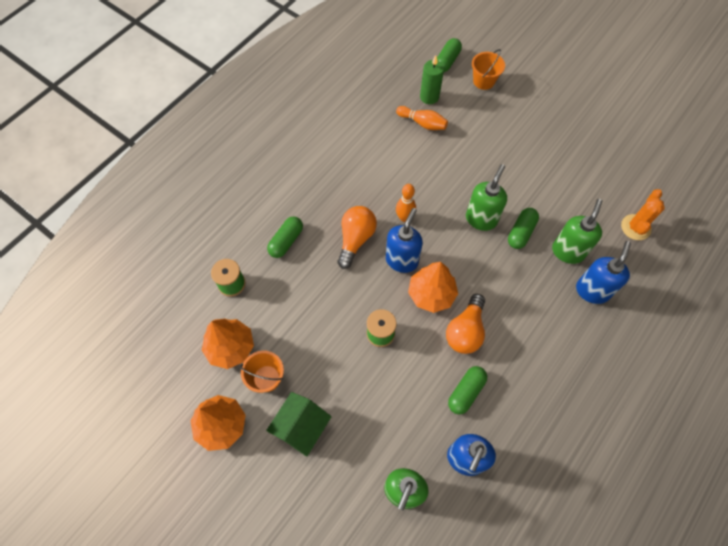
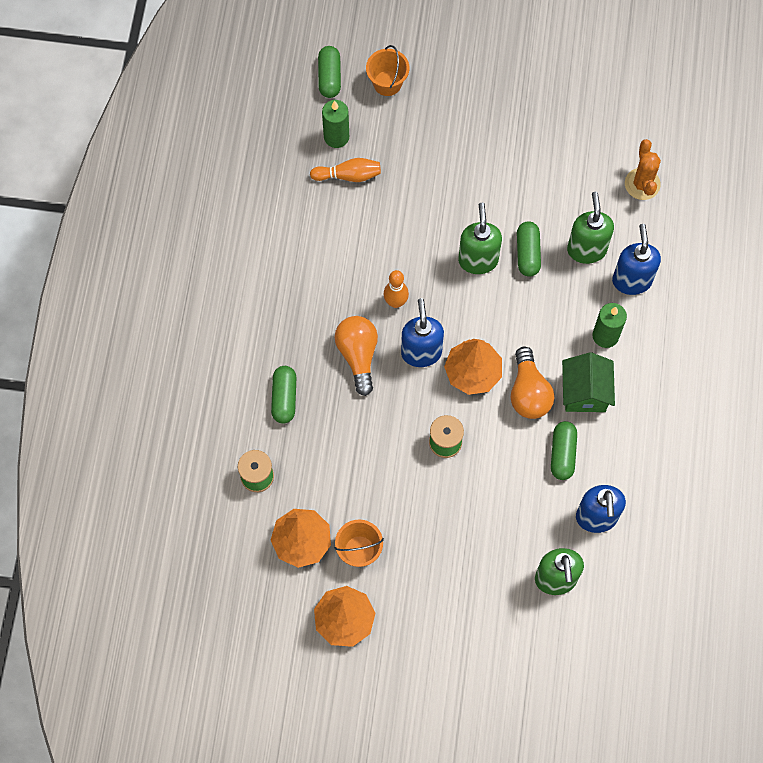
camera: 30 degrees left, 5 degrees up
green house [266,392,332,457] -> green house moved to [562,352,615,412]
none -> green candle [593,303,627,348]

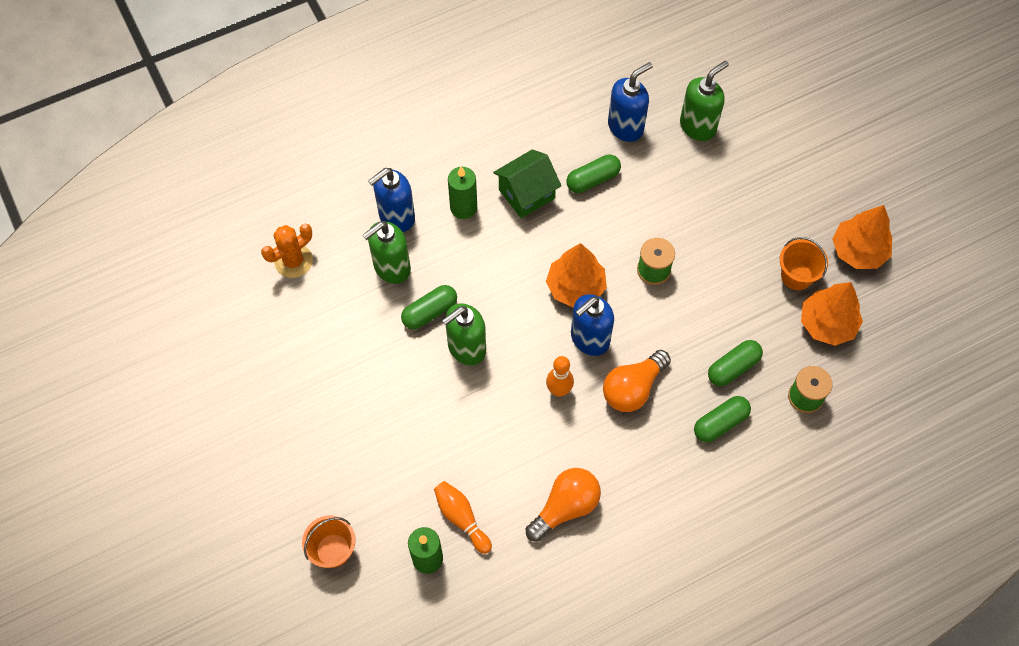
camera: 125 degrees left, 5 degrees down
green capsule [318,46,341,98] -> green capsule moved to [708,340,763,386]
orange light bulb [511,347,554,419] -> orange light bulb moved to [526,468,601,542]

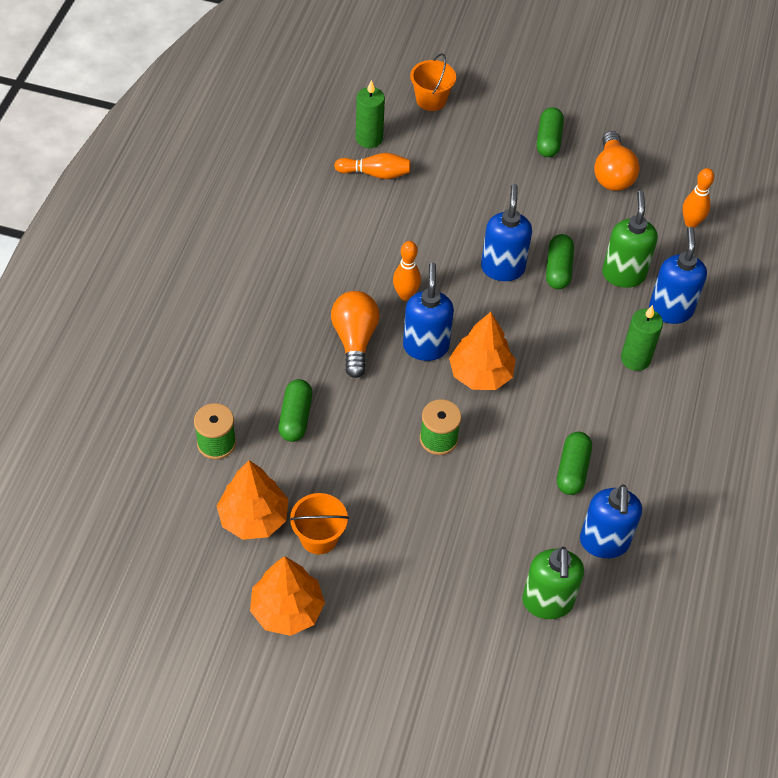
camera: 130 degrees right, 10 degrees down
orange cactus [261,224,313,278] -> orange bowling pin [683,168,714,228]
green soap dispenser [442,304,486,365] -> blue soap dispenser [481,184,532,281]
green house [493,149,561,218] -> none
orange light bulb [526,468,601,542] -> orange light bulb moved to [594,131,640,191]
green capsule [694,396,751,442] -> green capsule moved to [537,107,564,157]

